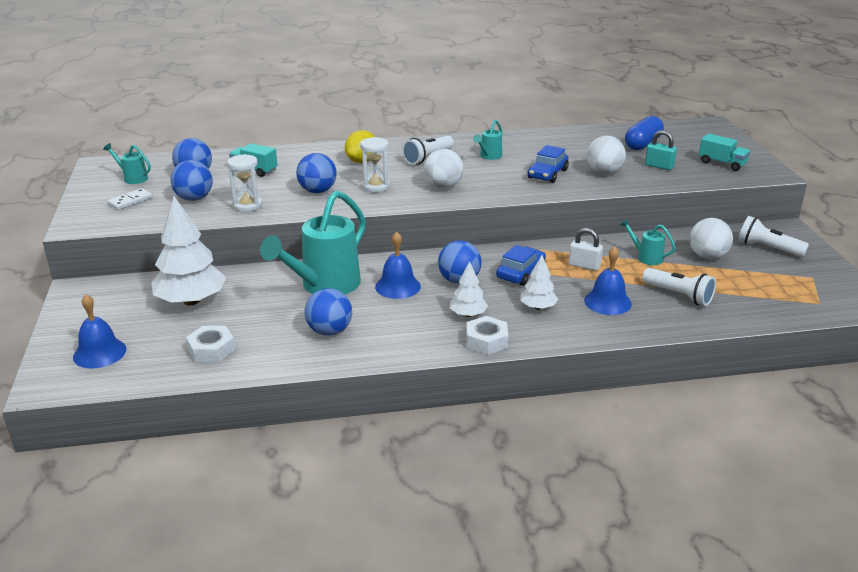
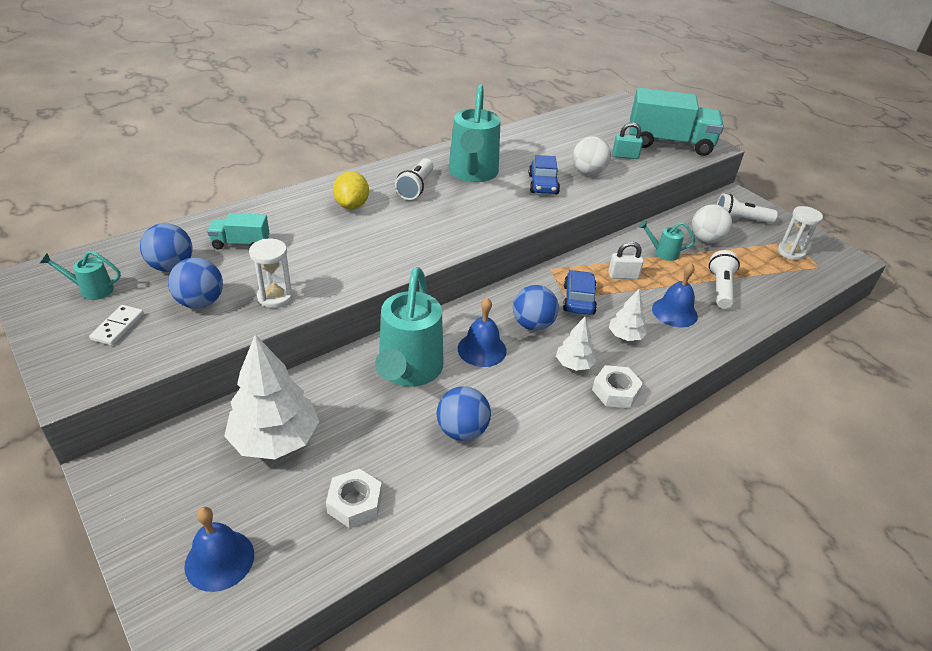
camera: 30 degrees left, 10 degrees up
blue ball [296,153,337,193] -> none
white hourglass [360,137,390,192] -> white hourglass moved to [777,206,823,260]
white ball [424,149,463,189] -> none
turquoise watering can [473,120,503,160] -> turquoise watering can [449,84,501,182], size x2.23
blue capsule [625,116,664,150] -> none
white flashlight [642,268,716,306] -> white flashlight turned 90 degrees counterclockwise [709,250,740,309]
turquoise truck [699,134,750,171] -> turquoise truck [630,87,724,156], size x2.06

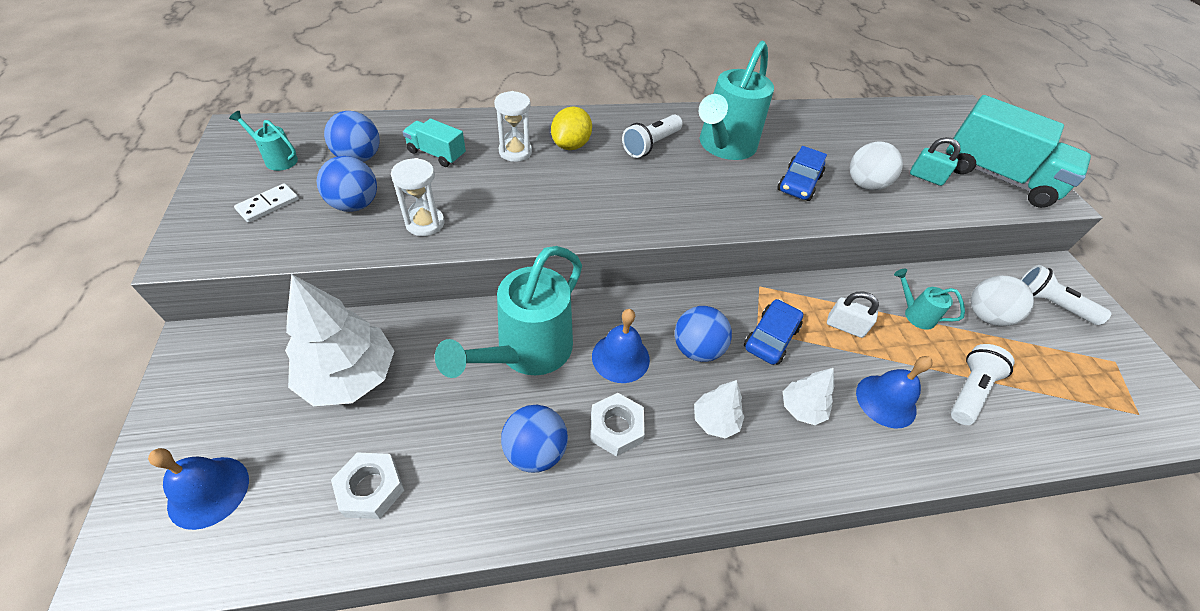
camera: 25 degrees right, 10 degrees up
white nut [592,365,643,408] -> white nut moved to [590,393,645,457]
white hourglass [777,206,823,260] -> white hourglass moved to [494,91,532,162]

